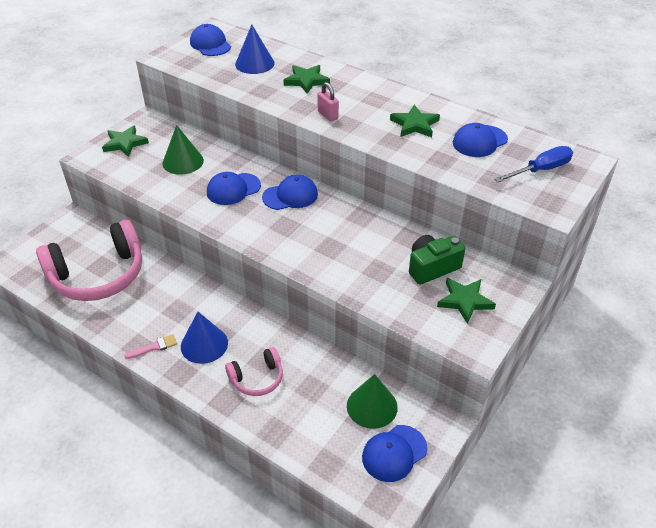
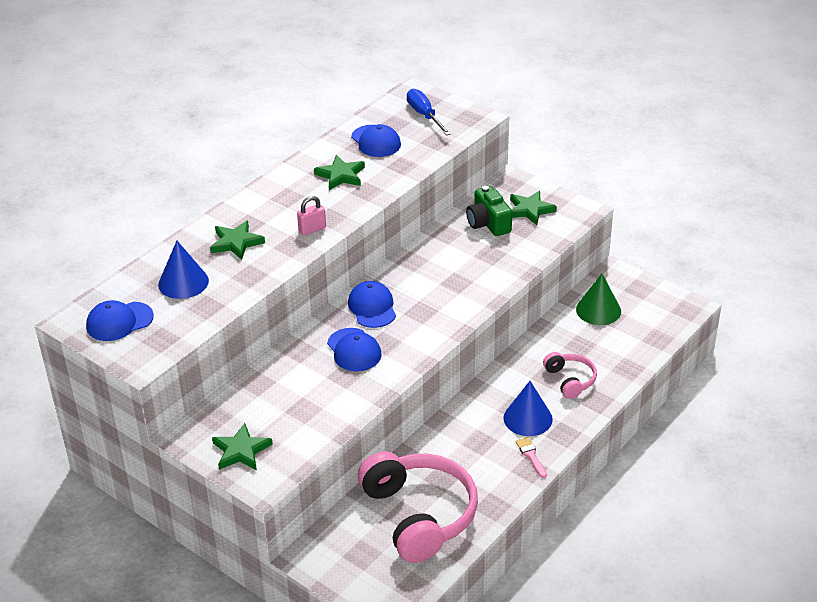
camera: 85 degrees left, 5 degrees down
green cone [162,125,204,175] -> none
blue cap [362,425,427,482] -> none

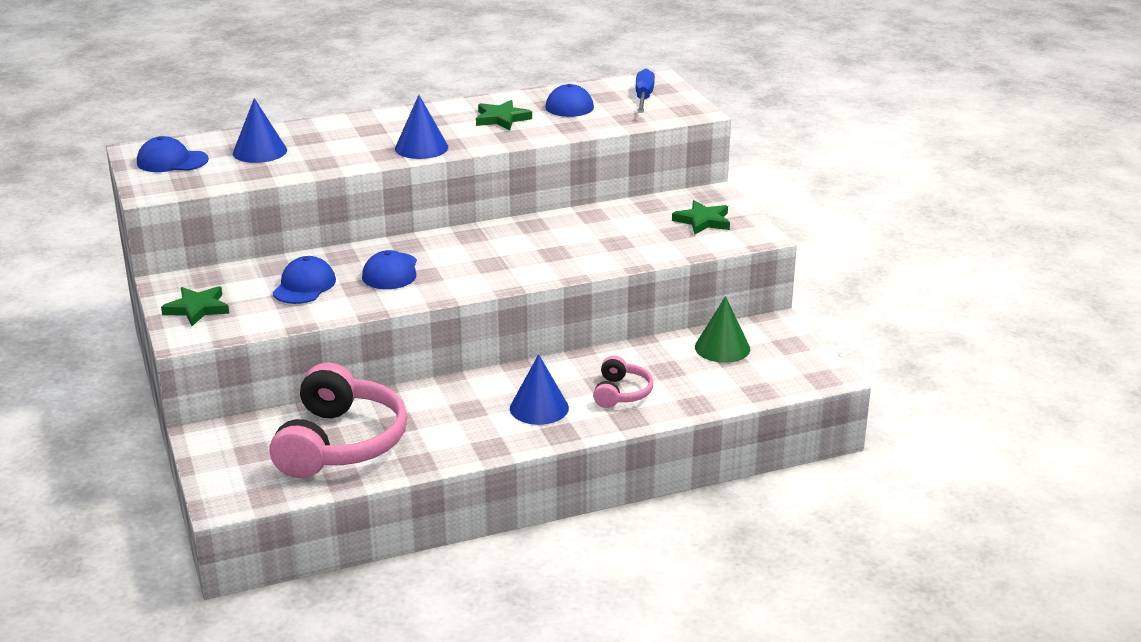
camera: 30 degrees right, 10 degrees down
green star [210,221,265,260] -> none
pink padlock [297,196,326,235] -> blue cone [395,95,448,159]
blue cap [348,281,396,328] -> blue cap moved to [273,256,336,304]
green camera [466,186,512,236] -> none
pink brush [516,437,547,478] -> none

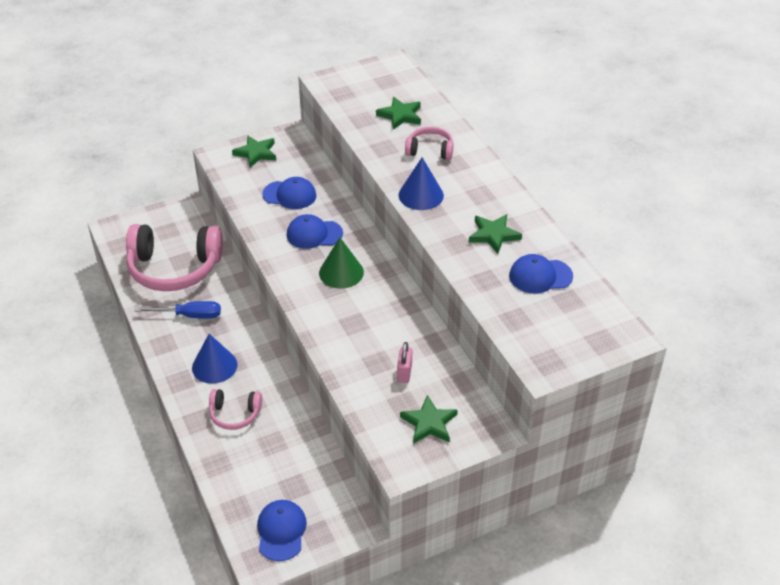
camera: 85 degrees right, 15 degrees up
blue cap [137,136,209,172] -> blue cap moved to [257,500,307,561]
blue cone [233,98,287,163] -> green star [376,97,421,130]
blue screwdriver [636,69,655,113] -> blue screwdriver moved to [134,301,221,319]
green cone [695,296,750,363] -> green cone moved to [319,238,364,289]
none -> pink padlock [397,342,412,383]
none -> pink headphones [405,127,454,160]

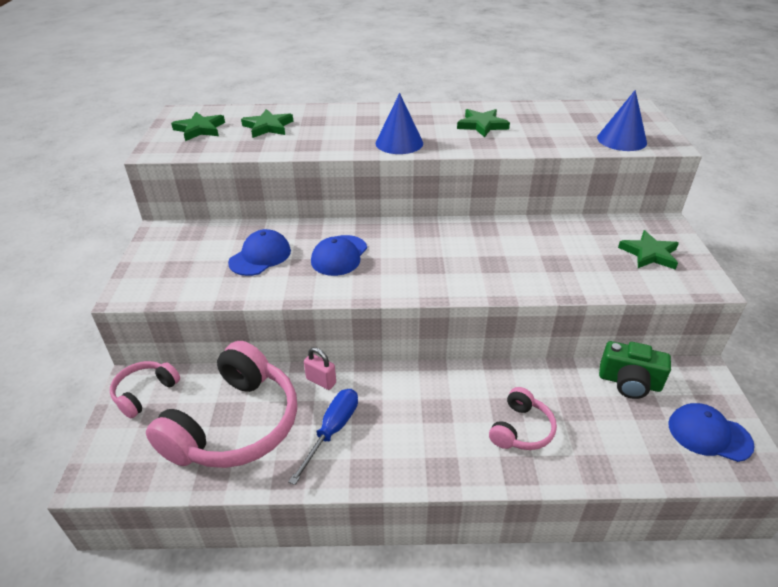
camera: 65 degrees left, 5 degrees down
blue cone [192,334,237,384] -> blue cone moved to [597,90,647,151]
green star [232,135,276,168] -> green star moved to [171,112,225,141]
green cone [319,238,364,289] -> none
pink padlock [397,342,412,383] -> pink padlock moved to [304,347,336,390]
pink headphones [405,127,454,160] -> pink headphones moved to [110,361,180,418]
blue cap [509,254,573,293] -> none
none -> green camera [599,341,671,399]

